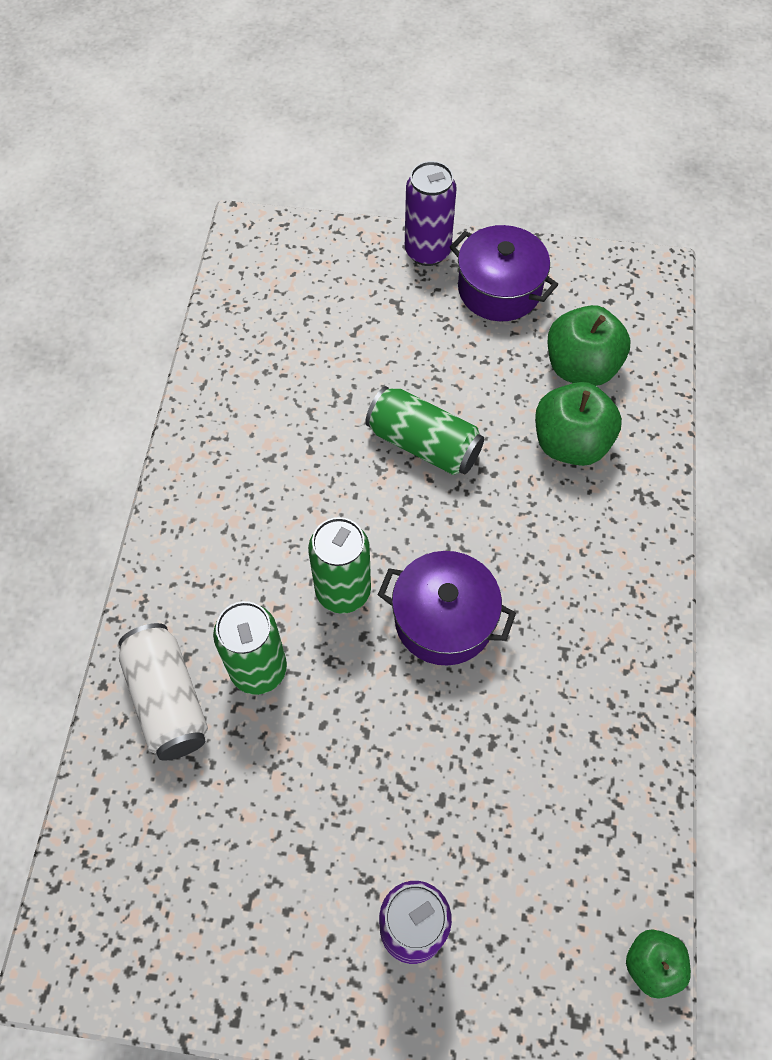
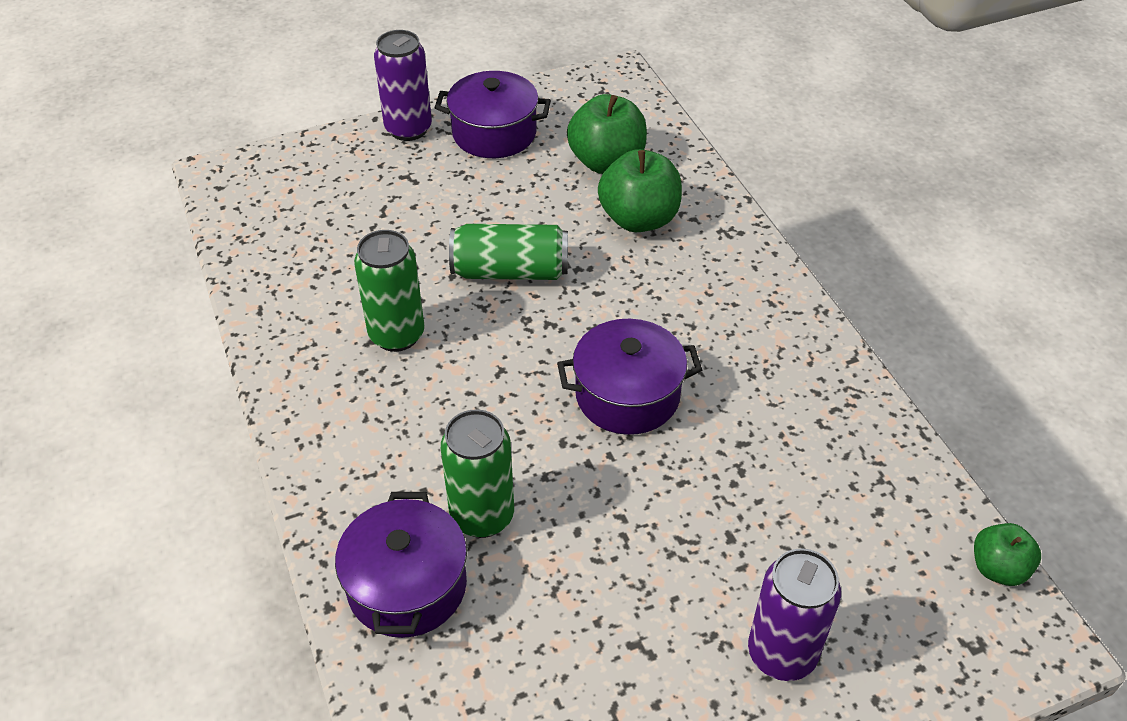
camera: 30 degrees left, 15 degrees down
white can [119,623,208,761] -> purple pot [335,492,467,638]
green can [308,517,371,614] -> green can moved to [354,230,424,352]

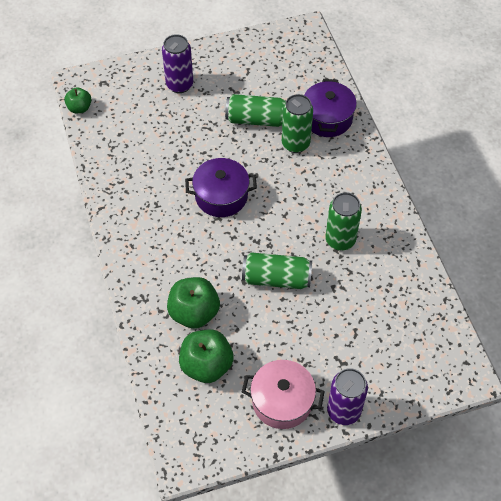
camera: 175 degrees left, 10 degrees up
purple pot [435,71,551,158] -> pink pot [242,360,325,429]
none -> green can [225,94,286,127]

